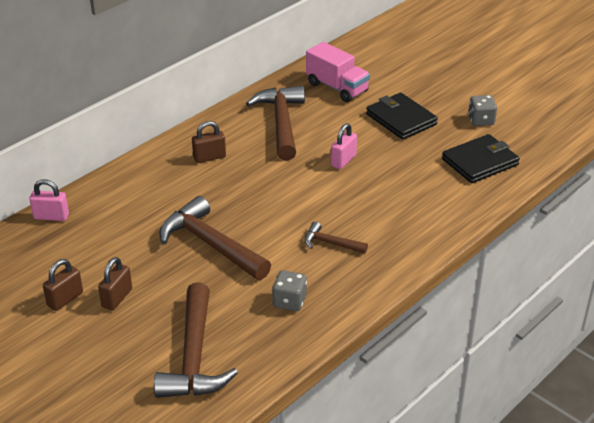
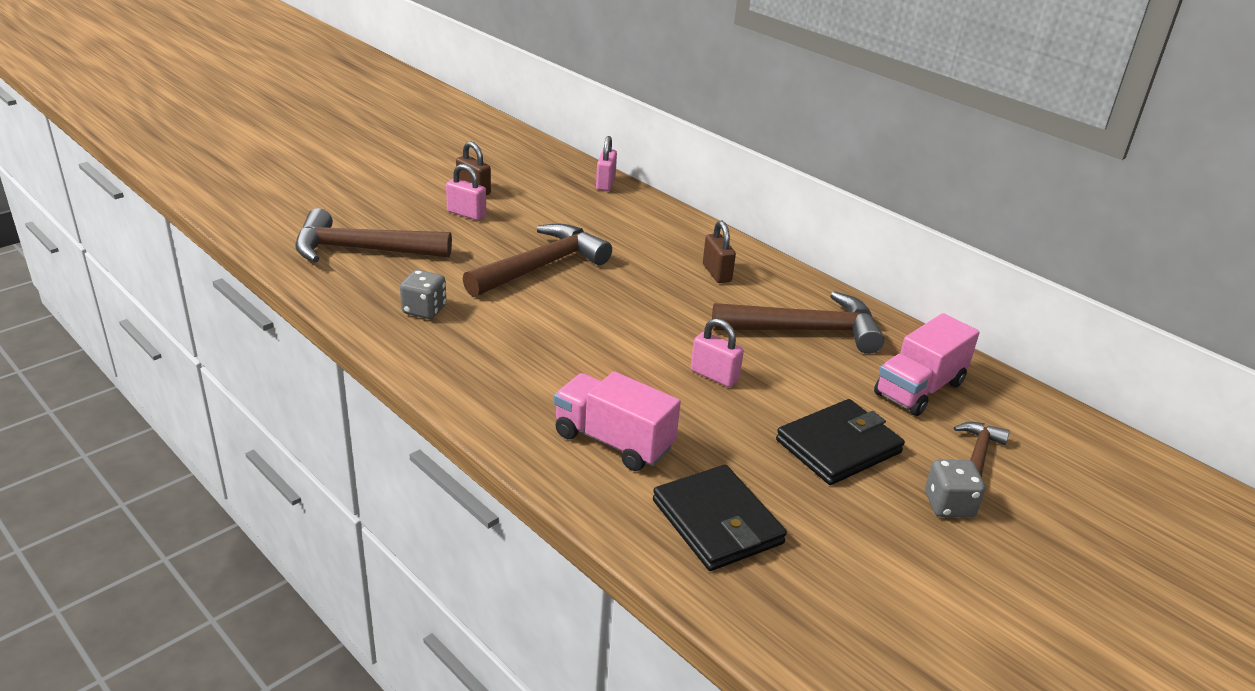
camera: 90 degrees right, 5 degrees down
brown padlock [98,257,132,311] -> pink padlock [446,164,486,220]
brown hammer [304,221,368,254] -> brown hammer moved to [954,422,1010,477]
grey dice [468,95,497,126] -> grey dice moved to [925,459,985,517]
none -> pink truck [554,371,681,471]

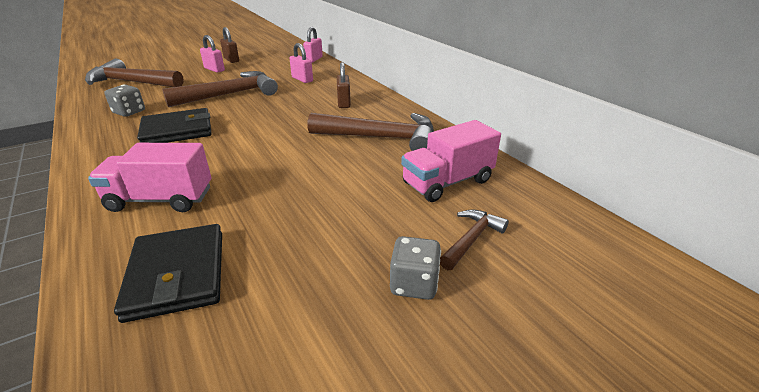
camera: 15 degrees right, 0 degrees up
pink truck [554,371,681,471] -> pink truck turned 45 degrees counterclockwise [88,143,211,212]
pink padlock [691,318,744,387] -> pink padlock moved to [289,43,313,83]
black wallet [776,399,905,485] -> black wallet moved to [137,108,212,143]

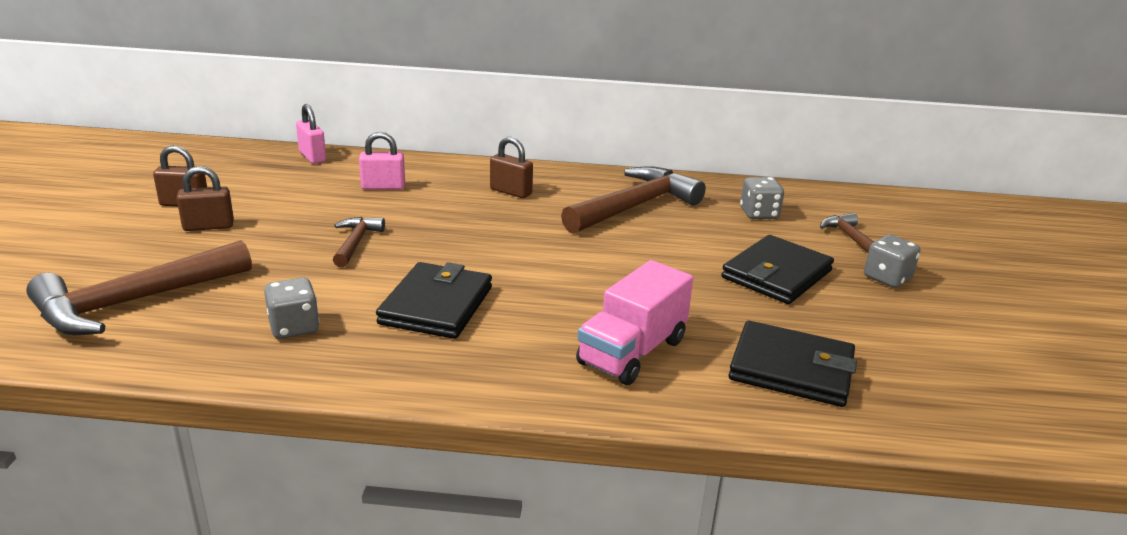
camera: 55 degrees left, 5 degrees down
brown hammer [162,71,278,107] -> brown hammer [333,217,385,267], size x0.50
pink padlock [200,35,225,73] -> brown padlock [176,166,234,231]
pink truck [401,120,501,202] -> grey dice [740,177,784,219]
none -> black wallet [721,235,834,304]

